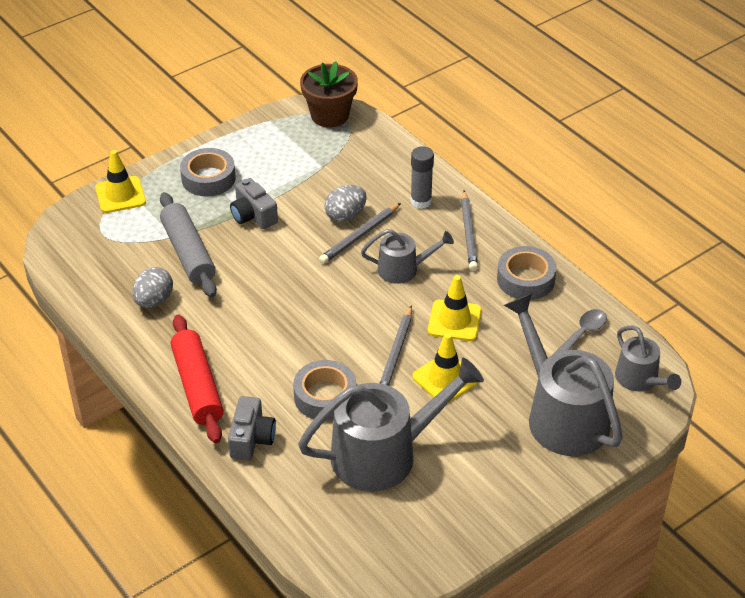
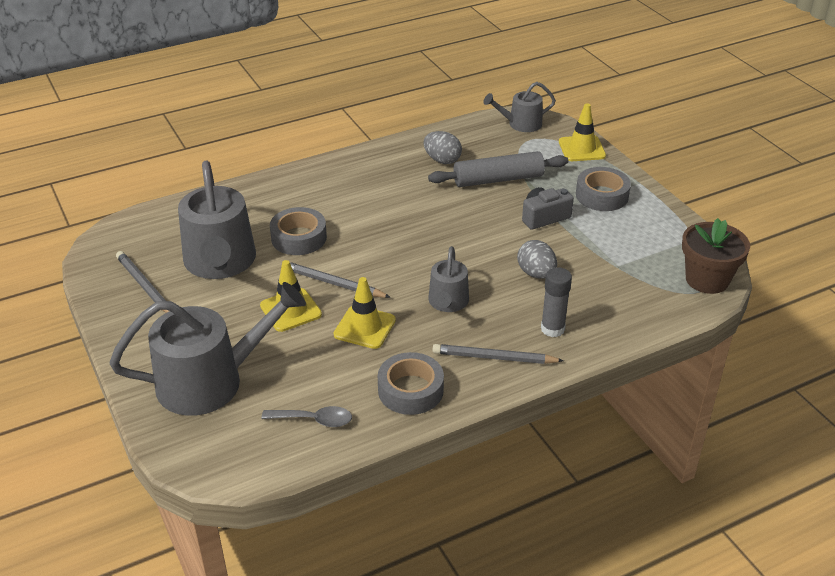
camera: 100 degrees right, 5 degrees down
red rolling pin [171,315,223,443] -> none
grey camera [228,396,276,460] -> none
grey pencil [319,203,401,264] -> grey pencil moved to [116,251,169,313]
grey spoon [551,309,607,356] -> grey spoon turned 45 degrees counterclockwise [261,406,352,427]
grey watering can [615,326,681,391] -> grey watering can moved to [483,82,556,132]

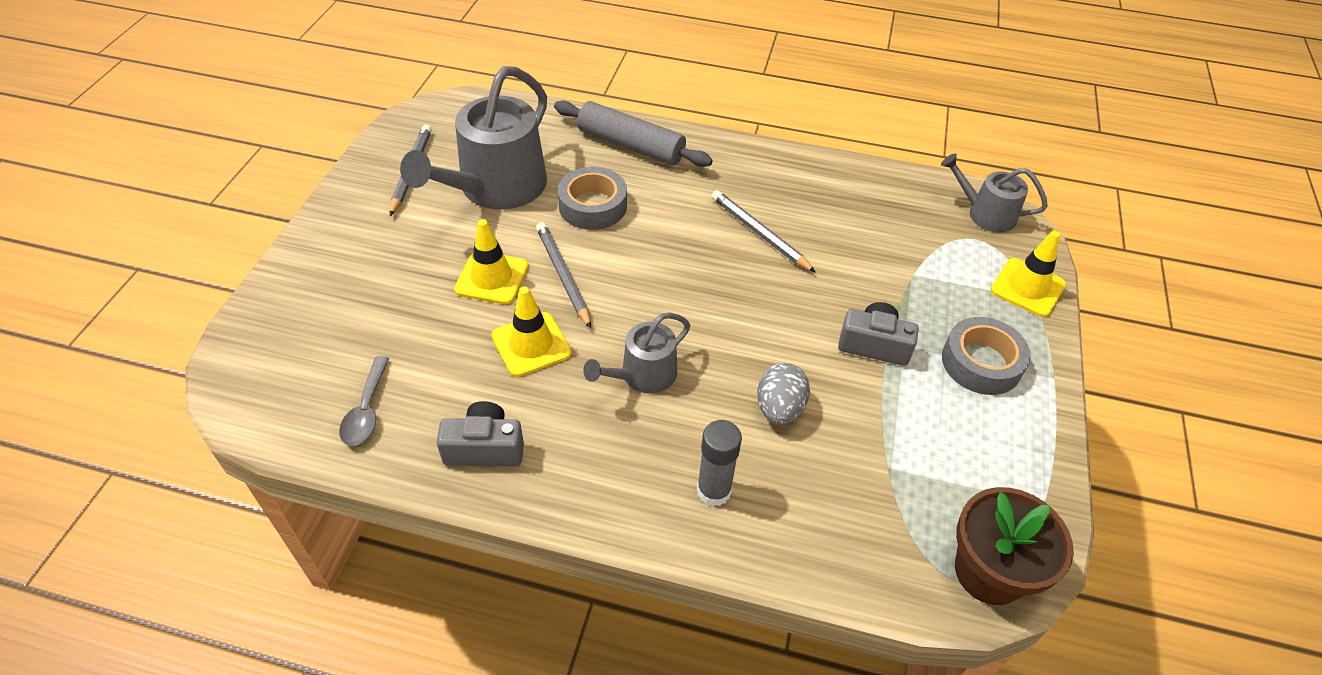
camera: 40 degrees right, 10 degrees up
grey watering can [109,282,306,416] -> none
grey spoon [261,406,352,427] -> grey spoon turned 45 degrees clockwise [339,356,390,446]
grey tape [378,352,444,415] -> grey camera [436,401,524,467]
grey egg [423,131,462,164] -> none
grey rolling pin [428,151,568,187] -> grey rolling pin moved to [554,100,713,167]
grey pencil [433,344,564,364] -> grey pencil moved to [711,190,816,273]

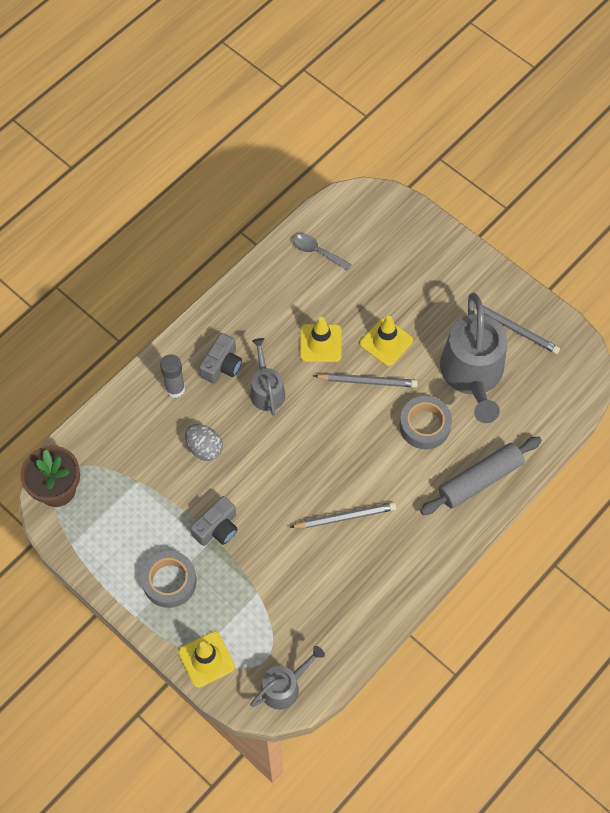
camera: 120 degrees right, 15 degrees up
grey watering can [400,66,547,209] -> grey watering can turned 150 degrees counterclockwise [440,293,507,423]
grey camera [436,401,524,467] -> grey camera moved to [199,333,242,384]

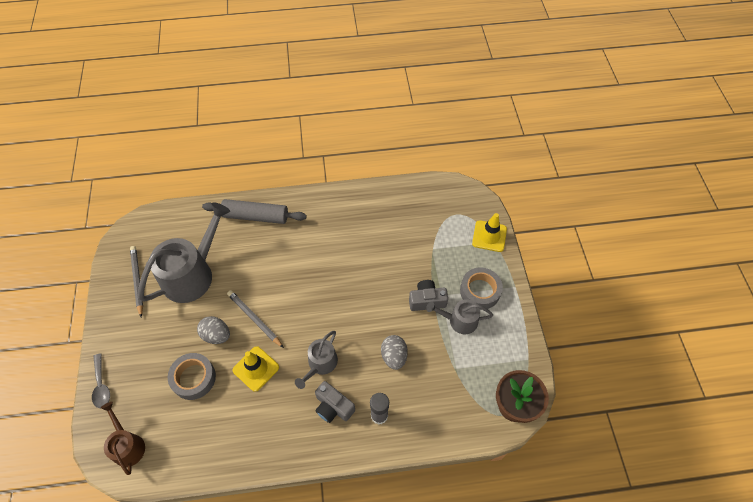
camera: 140 degrees left, 5 degrees down
grey camera [199,333,242,384] -> grey camera turned 120 degrees counterclockwise [315,381,355,423]
grey watering can [250,646,325,710] -> grey watering can moved to [426,299,493,334]
grey pencil [289,502,396,528] -> none
grey spoon [293,234,352,271] -> grey spoon moved to [92,353,110,408]
yellow traffic cone [360,316,413,366] -> grey egg [197,316,230,344]
grey tape [399,396,452,449] -> grey tape moved to [168,353,216,400]
none -> brown watering can [101,402,145,475]

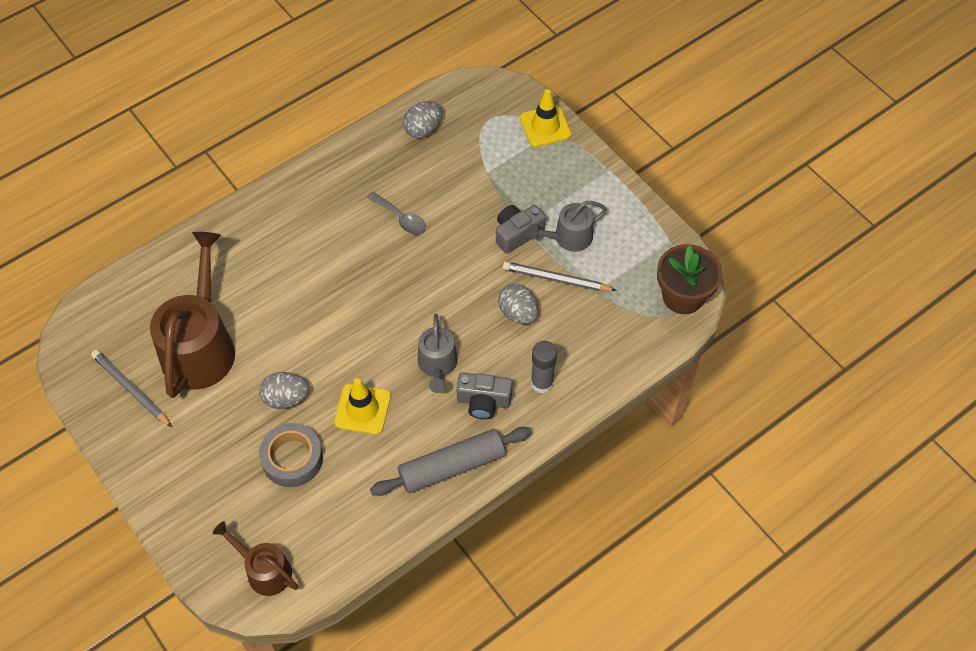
camera: 30 degrees left, 0 degrees up
grey spoon [92,353,110,408] -> grey spoon moved to [367,192,426,234]
grey watering can [138,202,230,303] -> brown watering can [150,232,235,398]
grey rolling pin [202,199,307,224] -> grey rolling pin moved to [370,427,532,496]
grey pencil [227,290,284,348] -> grey pencil moved to [503,261,617,291]
grey tape [460,268,503,310] -> none
none -> grey egg [403,101,442,138]

